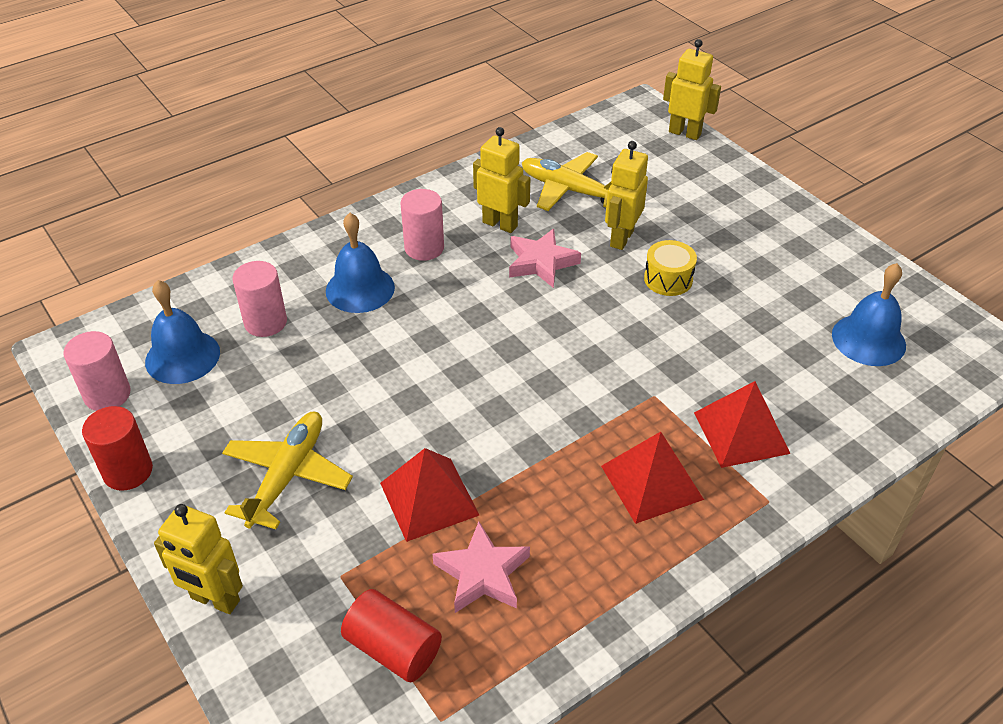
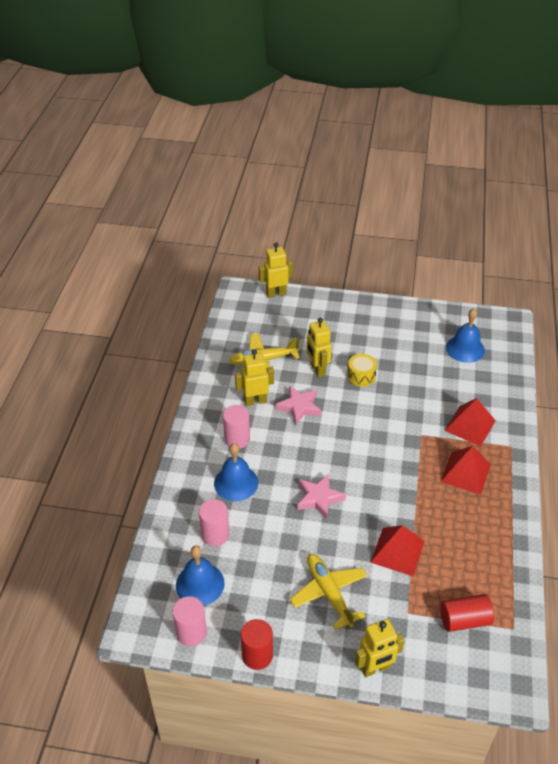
camera: 45 degrees left, 0 degrees up
pink star [433,522,530,613] -> pink star moved to [297,474,346,520]

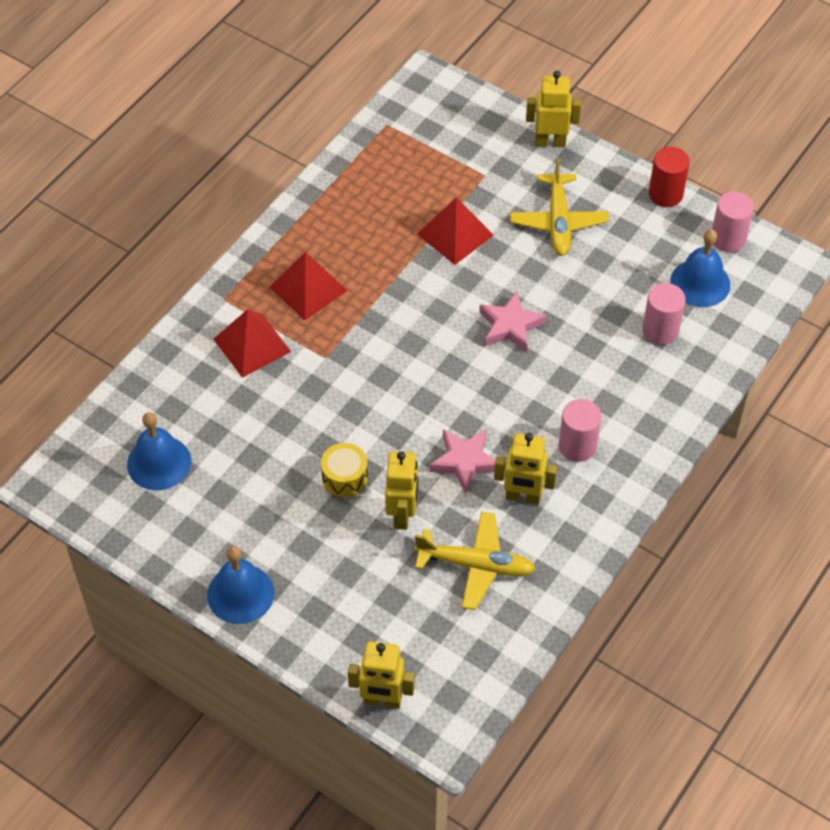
camera: 155 degrees left, 10 degrees up
blue bell [214,443,258,501] -> blue bell moved to [207,546,274,624]
red cylinder [440,594,494,632] -> none

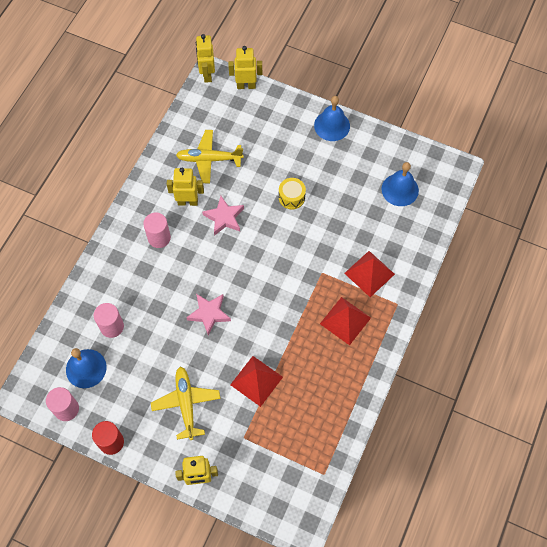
camera: 170 degrees right, 10 degrees up
yellow robot [385,451,418,530] -> yellow robot moved to [196,34,215,83]

